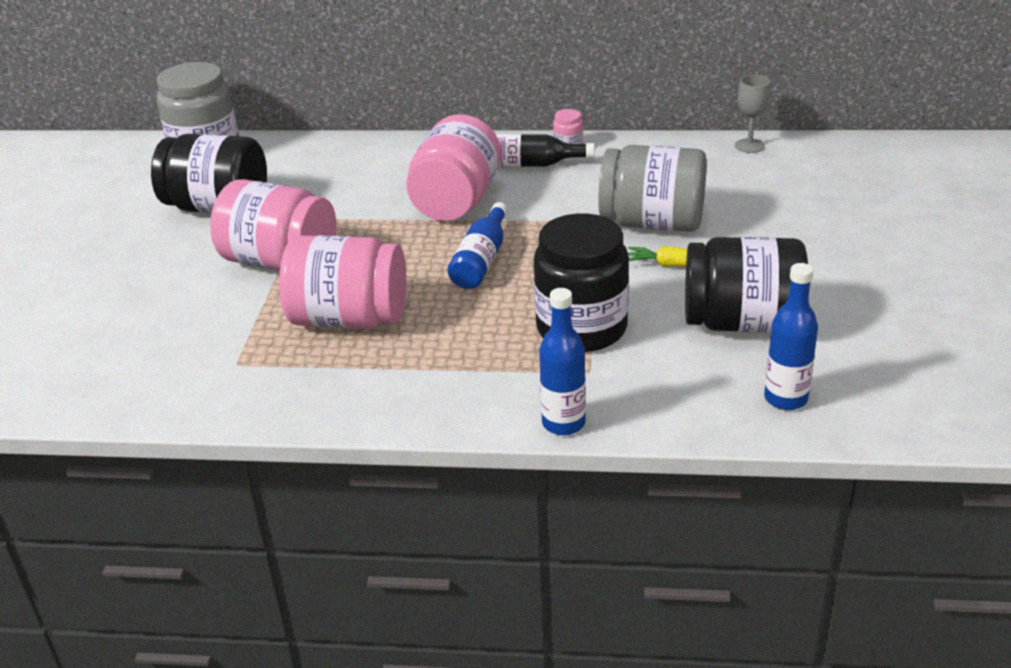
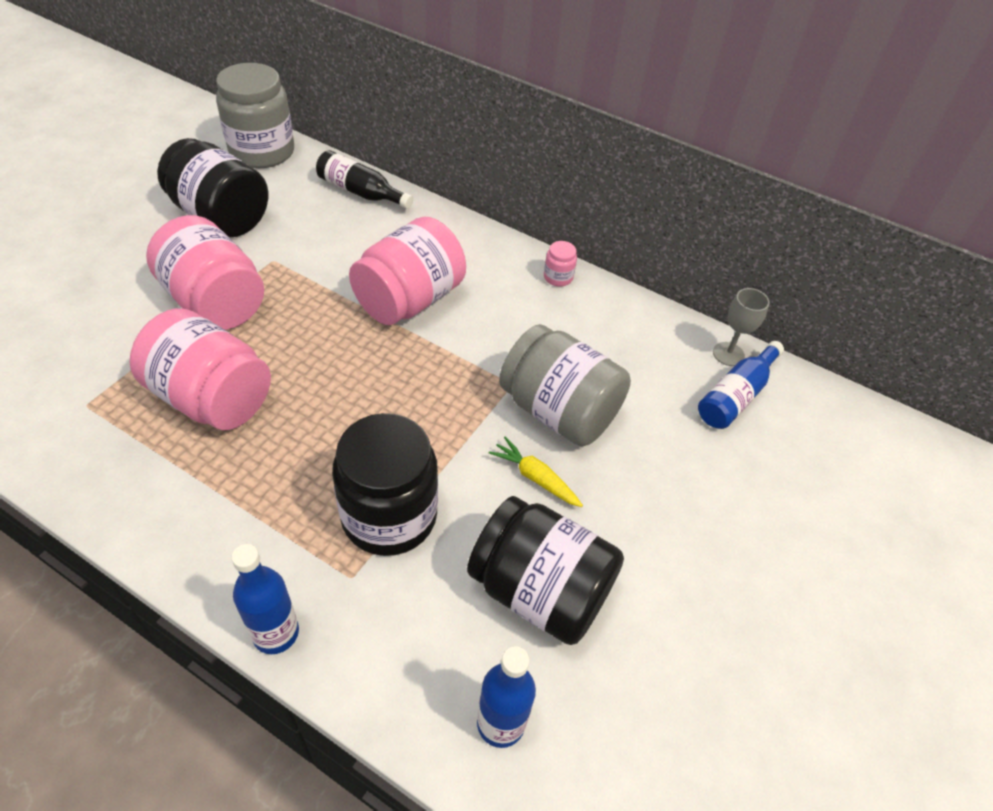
camera: 20 degrees right, 15 degrees up
blue bottle [447,202,508,289] -> blue bottle moved to [698,341,784,429]
black bottle [496,134,595,167] -> black bottle moved to [316,150,413,209]

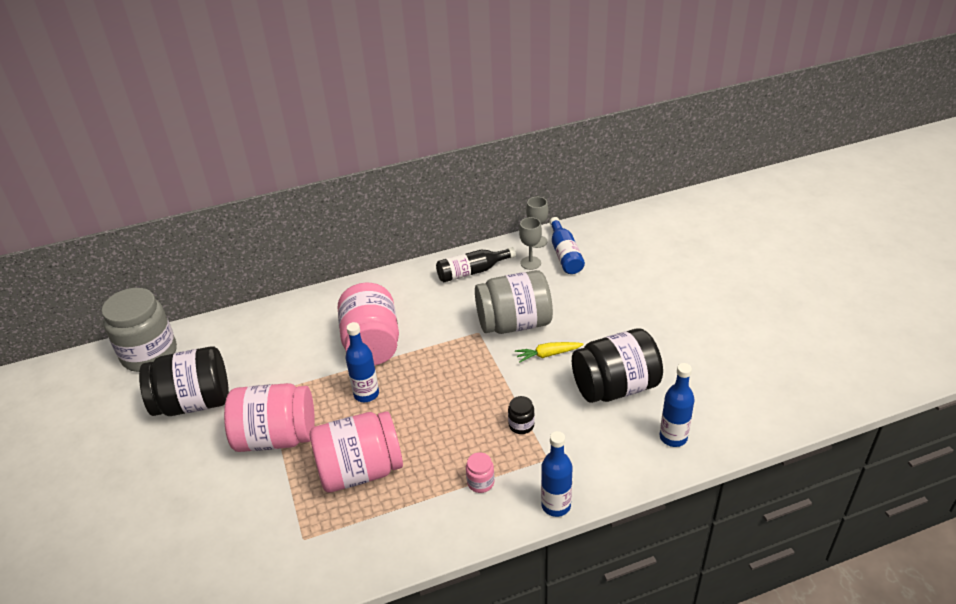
camera: 45 degrees left, 10 degrees down
black bottle [316,150,413,209] -> black bottle moved to [436,247,516,282]
black jar [332,413,438,556] -> black jar [508,396,535,434], size x0.41
pink jar [544,241,577,287] -> pink jar moved to [466,452,494,493]
none -> blue bottle [346,322,379,402]
none -> grey goblet [519,217,542,270]

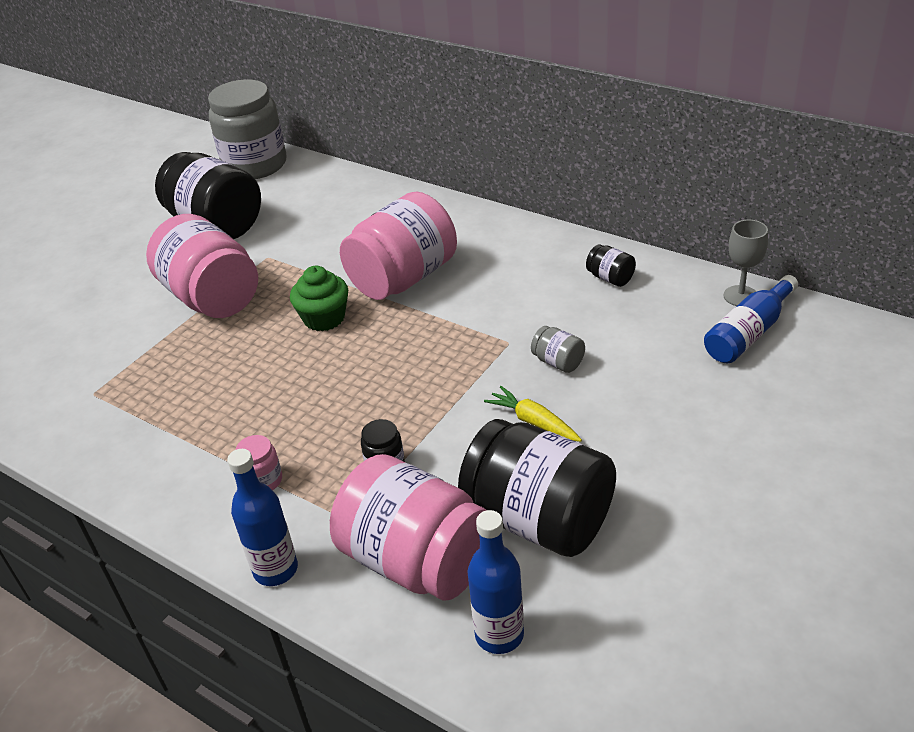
camera: 55 degrees right, 0 degrees up
pink jar [310,411,403,493] -> pink jar moved to [330,454,487,601]
blue bottle [346,322,379,402] -> green cupcake [290,266,348,331]
black bottle [436,247,516,282] -> black jar [586,245,636,287]
grey jar [475,270,553,334] -> grey jar [531,326,585,373], size x0.41
grey goblet [519,217,542,270] -> none

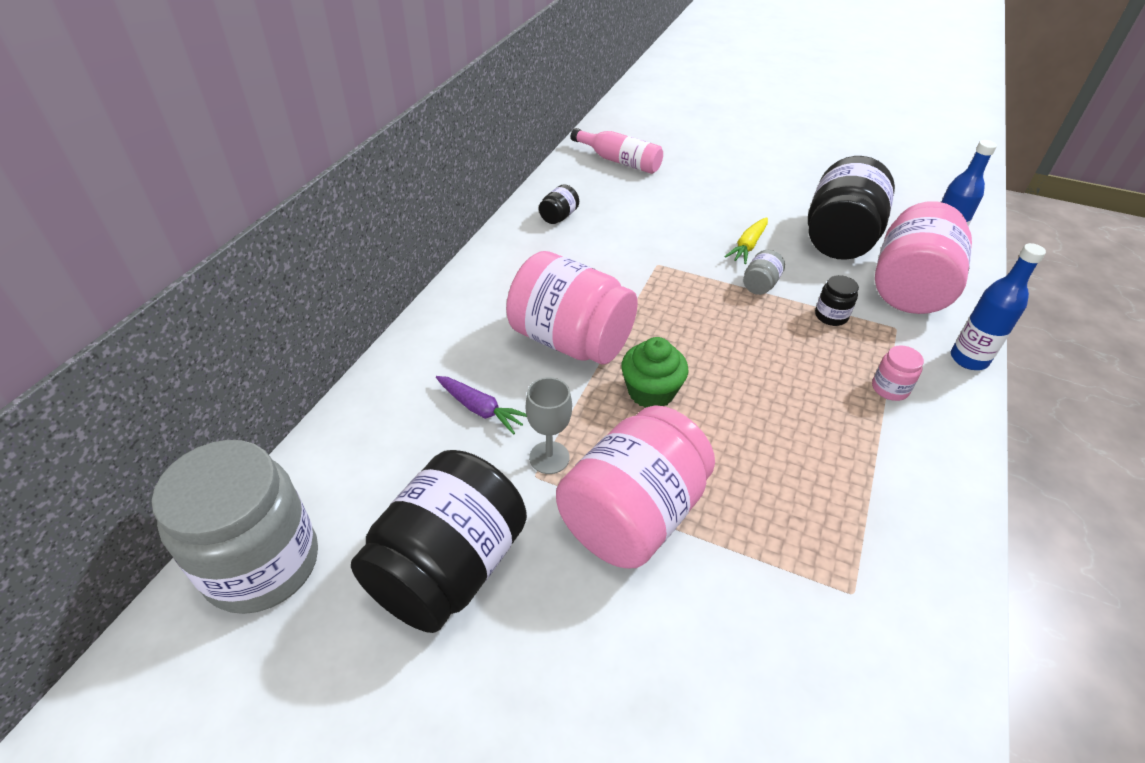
camera: 105 degrees left, 5 degrees up
grey jar [531,326,585,373] -> grey jar moved to [743,250,785,295]
blue bottle [704,275,798,363] -> pink bottle [571,128,663,174]
grey goblet [724,220,768,306] -> grey goblet moved to [526,377,572,474]
none -> purple carrot [436,376,527,435]

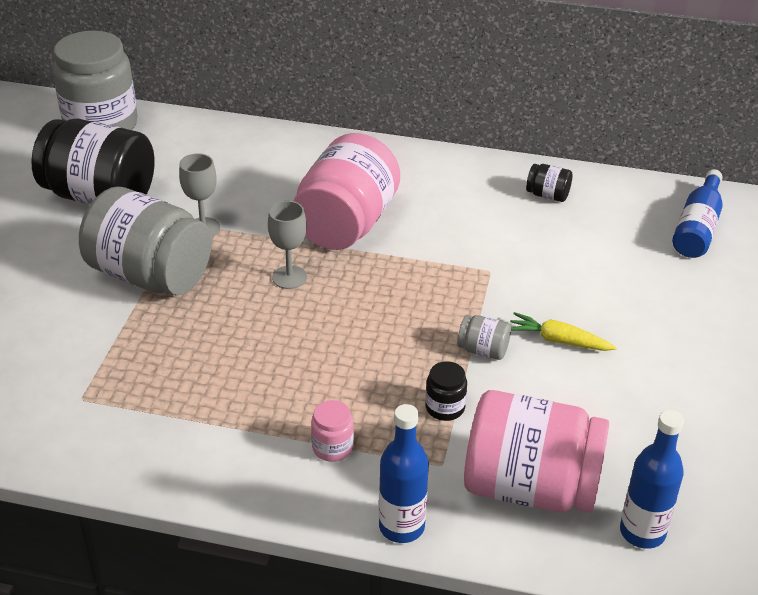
camera: 80 degrees right, 5 degrees down
purple carrot [436,376,527,435] -> none
pink jar [556,405,715,568] -> grey jar [79,187,212,295]
pink bottle [571,128,663,174] -> blue bottle [672,169,723,258]
green cupcake [621,337,688,408] -> grey goblet [268,201,307,289]
black jar [808,156,895,260] -> none

